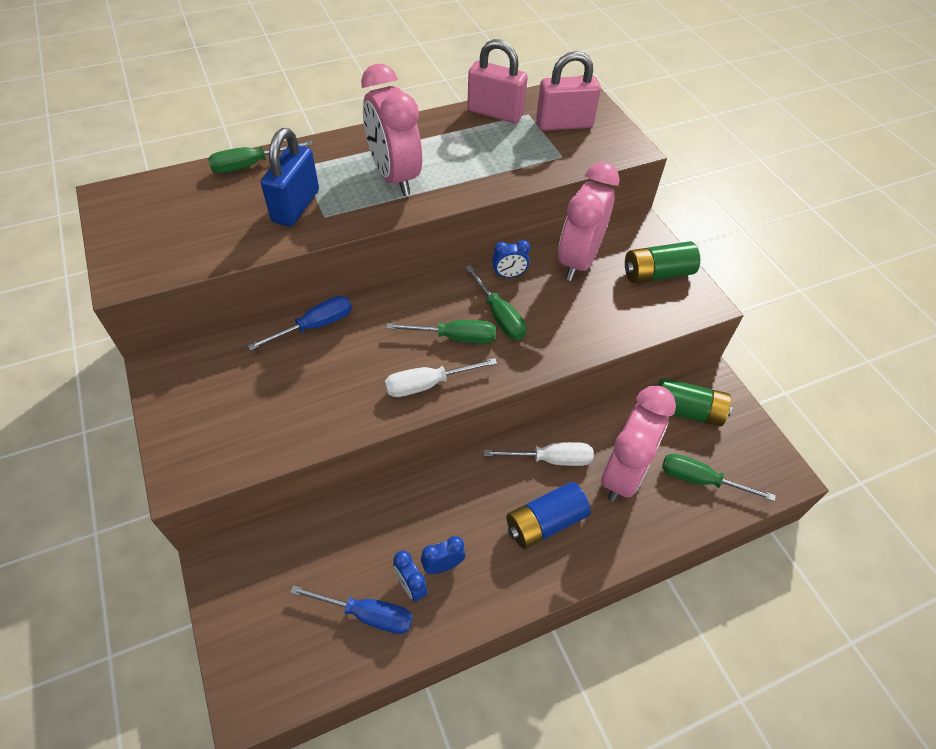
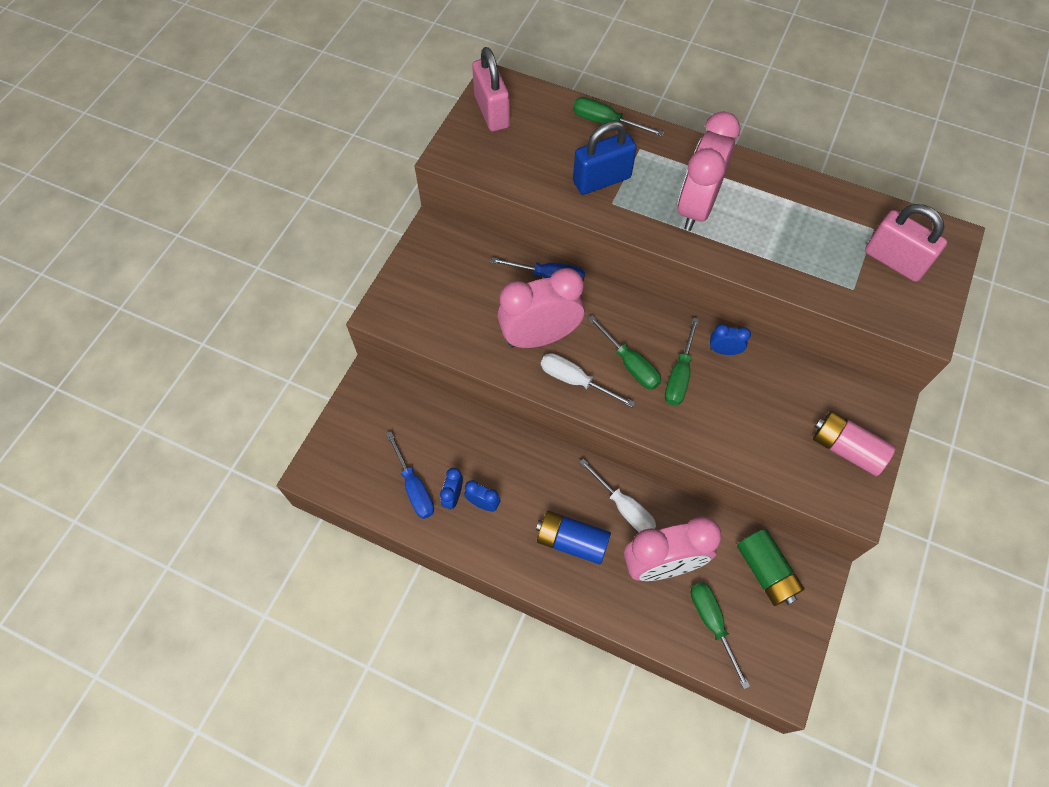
camera: 50 degrees right, 10 degrees up
pink padlock [467,39,528,123] -> pink padlock moved to [472,47,510,131]
blue clock [492,240,530,278] -> blue clock turned 150 degrees clockwise [710,324,751,355]
pink clock [558,162,620,281] -> pink clock moved to [497,268,584,348]
green battery [625,241,700,284] -> pink battery [813,411,896,476]

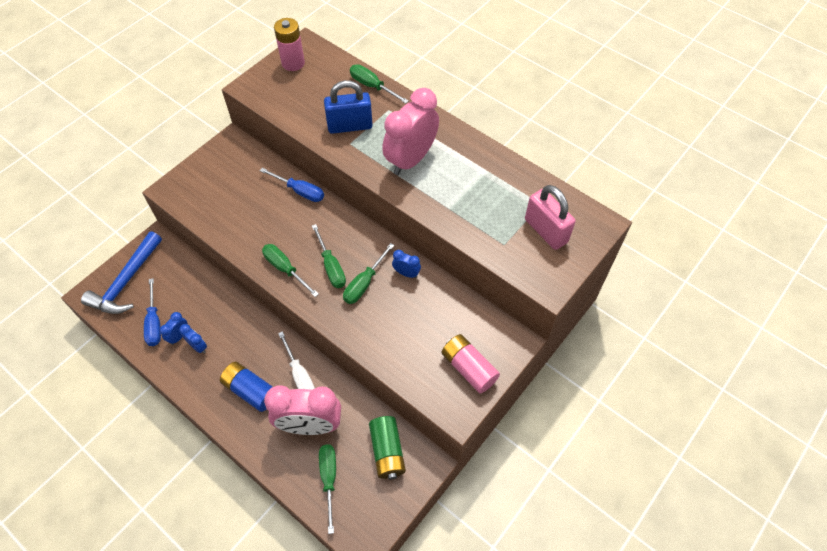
camera: 15 degrees right, 5 degrees down
pink padlock [472,47,510,131] -> pink battery [274,18,305,71]
pink clock [497,268,584,348] -> none
white screwdriver [541,353,635,407] -> green screwdriver [262,244,319,297]
none -> blue hammer [81,231,162,314]

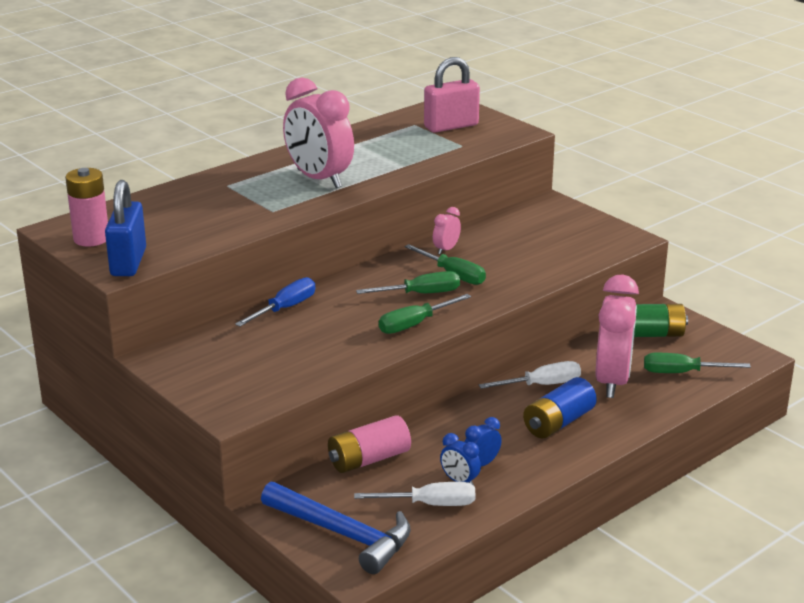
camera: 80 degrees left, 30 degrees down
blue screwdriver [144,278,161,346] -> white screwdriver [354,482,475,506]
blue padlock [324,80,373,134] -> blue padlock moved to [105,180,146,276]
green screwdriver [350,64,409,103] -> none
blue clock [392,250,421,278] -> pink clock [433,207,461,255]
pink battery [442,334,500,394] -> pink battery moved to [328,415,411,473]

